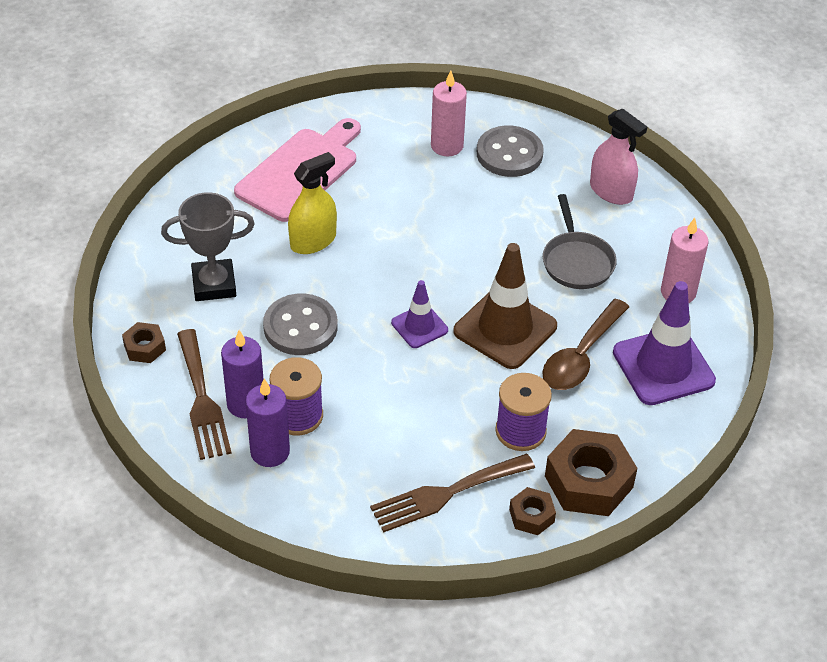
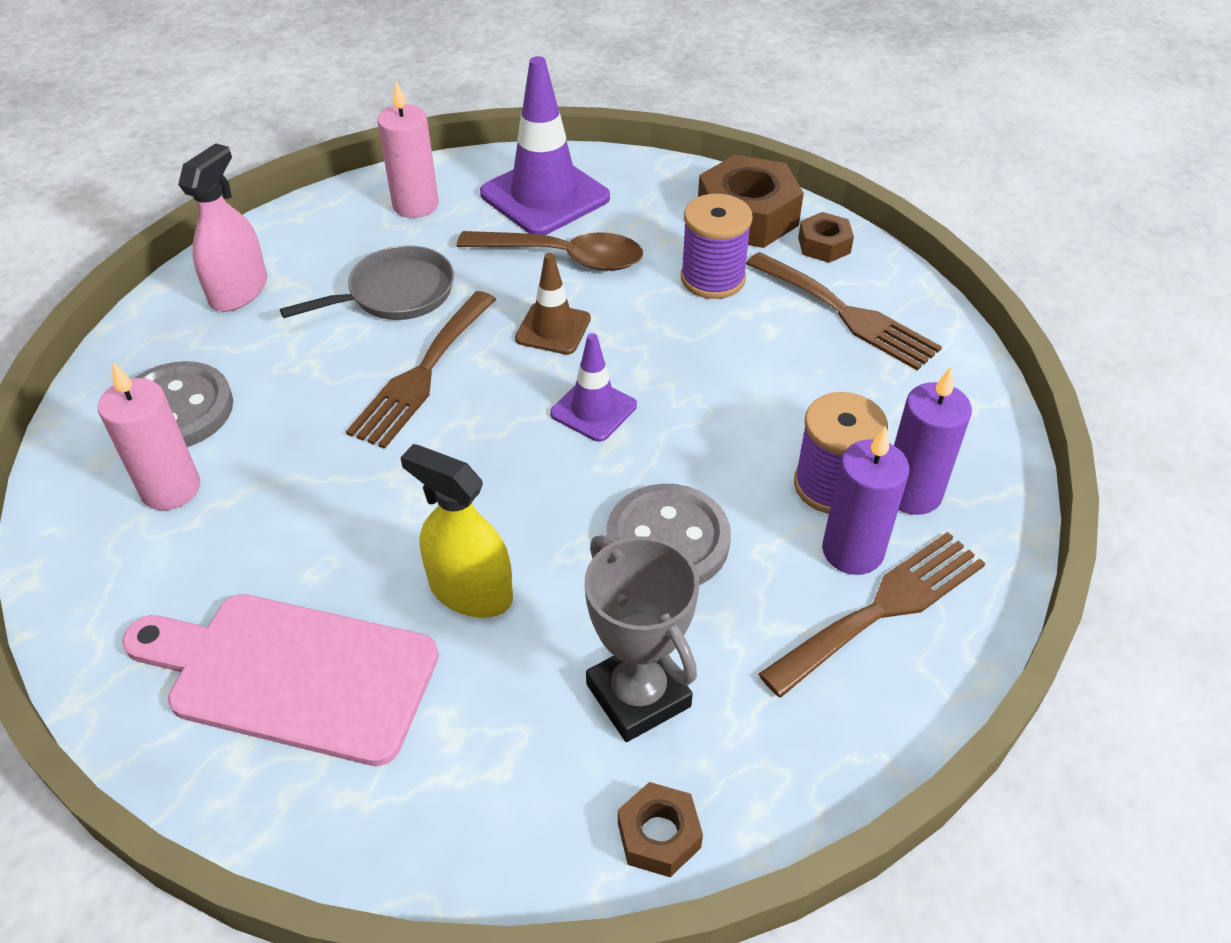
camera: 110 degrees left, 0 degrees up
brown nut [122,322,166,363] -> brown nut moved to [618,782,703,877]
brown traffic cone [453,243,557,369] -> brown traffic cone [515,253,591,355], size x0.55
none -> brown fork [346,291,497,449]

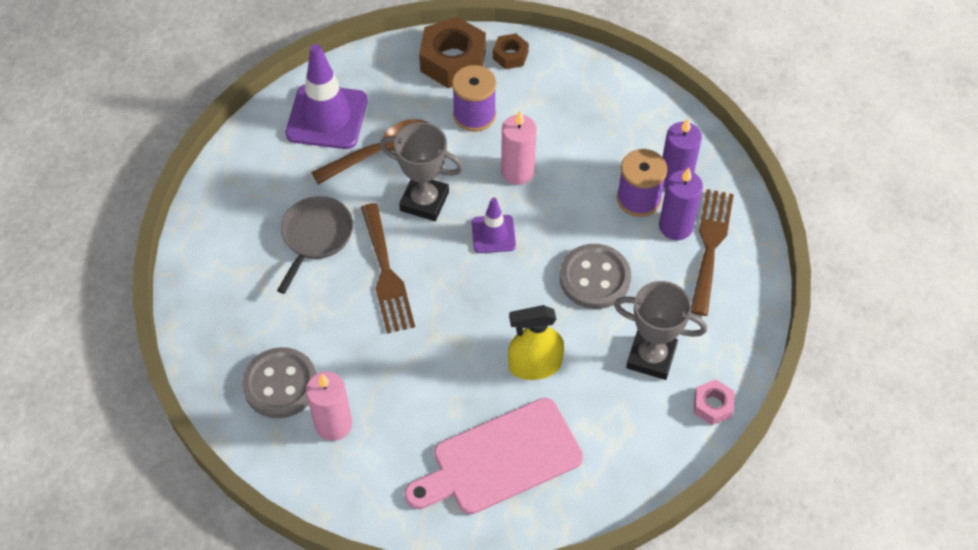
camera: 40 degrees left, 10 degrees up
pink spray bottle [178,143,267,312] -> none
pink candle [377,81,439,218] -> pink candle moved to [501,111,537,185]
brown traffic cone [515,253,591,355] -> grey trophy [380,122,463,221]
brown nut [618,782,703,877] -> pink nut [694,380,734,425]
brown fork [746,252,942,371] -> none

